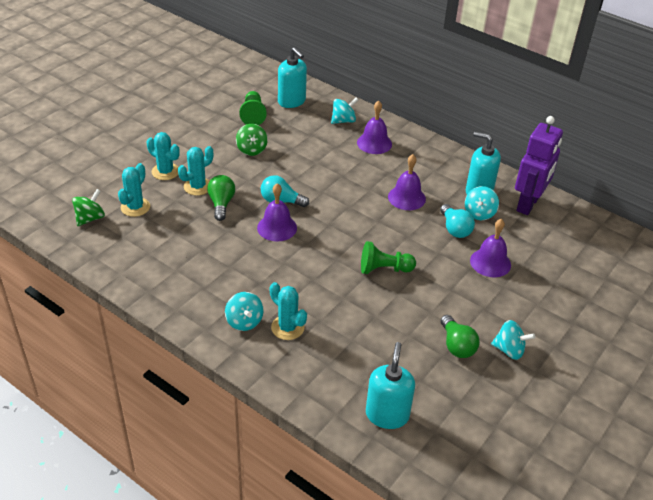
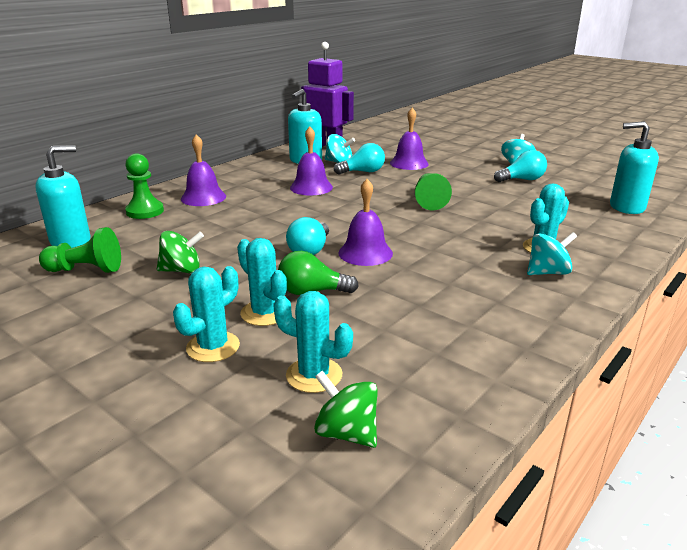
camera: 85 degrees left, 15 degrees down
turquoise spinning top [331,97,359,124] -> green pawn [125,153,164,219]
green light bulb [441,315,480,358] -> turquoise light bulb [494,150,547,182]

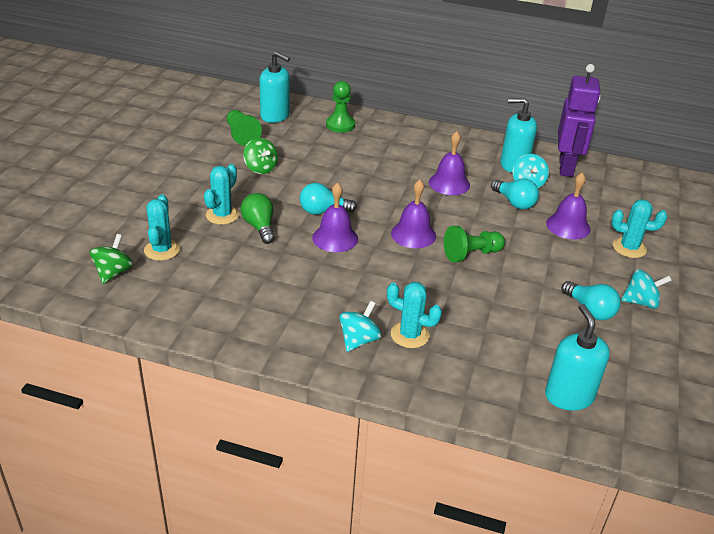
camera: 65 degrees right, 10 degrees up
turquoise cactus [173,266,240,362] -> turquoise cactus moved to [612,199,667,258]
purple bell [181,134,226,206] -> purple bell moved to [391,180,436,248]
turquoise spinning top [527,232,577,275] -> turquoise spinning top turned 105 degrees counterclockwise [339,301,382,352]

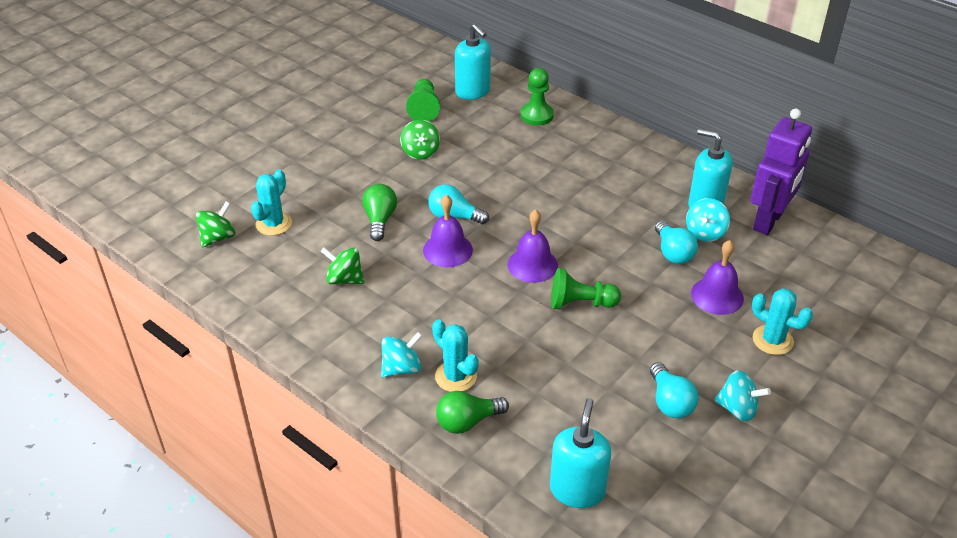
camera: 25 degrees right, 5 degrees up
turquoise cactus [204,164,239,225] -> none
purple bell [429,131,470,195] -> none
none -> green spinning top [321,247,364,284]
none -> green light bulb [436,391,509,434]

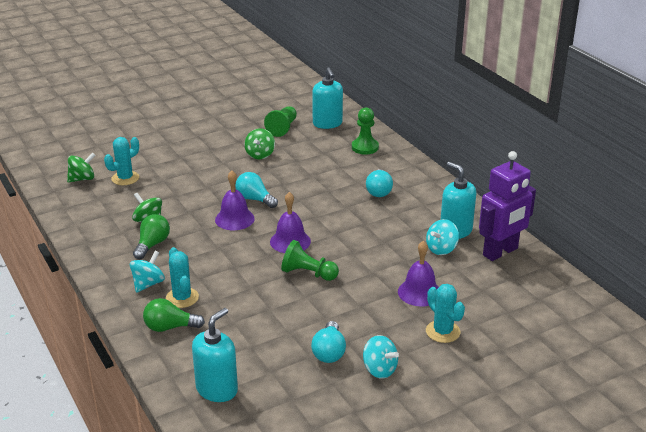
camera: 20 degrees right, 10 degrees down
green light bulb [362,184,397,241] -> green light bulb moved to [133,214,170,259]
turquoise spinning top [381,332,423,378] -> turquoise spinning top turned 45 degrees counterclockwise [130,251,165,293]
turquoise light bulb [655,221,698,264] -> turquoise light bulb moved to [366,169,393,197]

